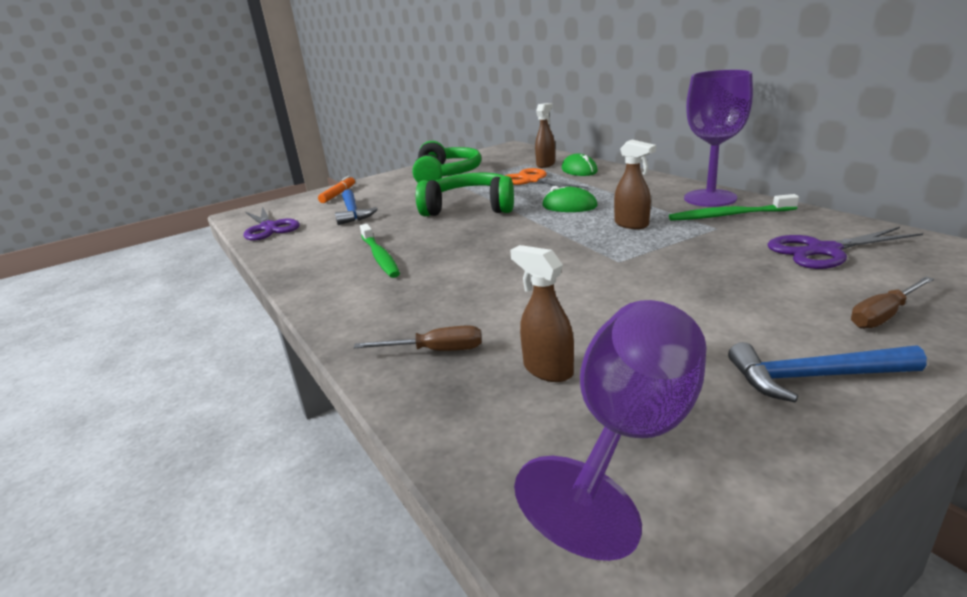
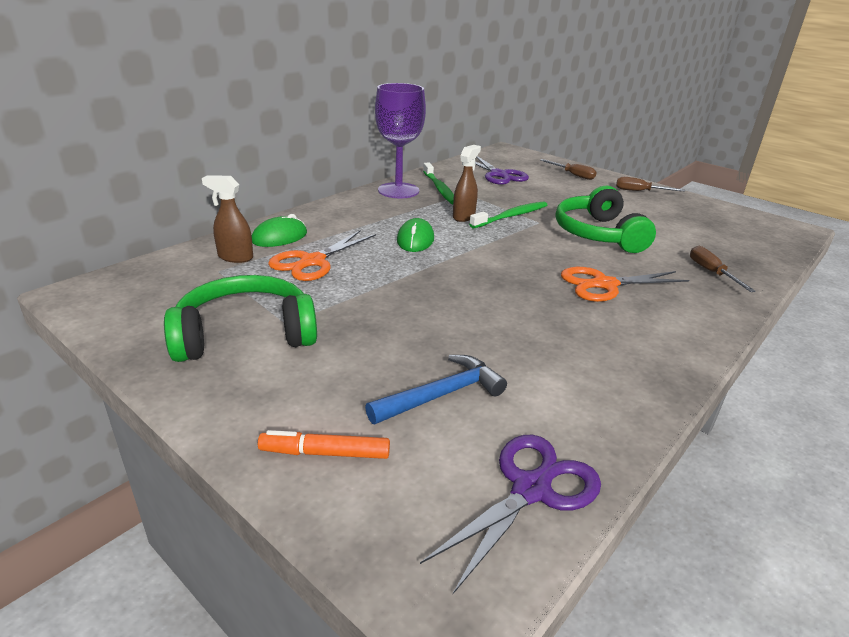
camera: 110 degrees left, 5 degrees up
green toothbrush [360,224,400,278] -> green toothbrush moved to [469,201,547,228]
green headphones [416,173,514,216] -> green headphones moved to [556,185,656,253]
brown spray bottle [510,245,574,382] -> none
purple goblet [514,300,707,561] -> none
blue hammer [728,342,927,402] -> brown screwdriver [616,177,685,192]
none -> orange scissors [561,267,689,302]

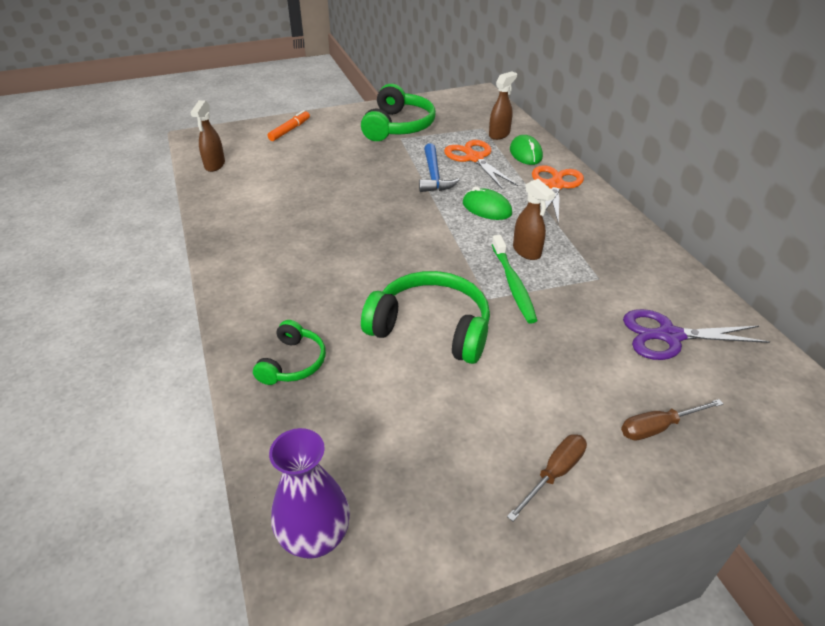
camera: 120 degrees right, 10 degrees up
blue hammer [365,355,507,424] -> blue hammer moved to [419,143,459,192]
purple goblet [375,83,426,198] -> none
purple scissors [420,435,601,594] -> brown spray bottle [190,100,225,172]
green toothbrush [423,163,454,204] -> none
orange scissors [561,267,689,302] -> orange scissors moved to [532,165,584,224]
brown screwdriver [690,246,756,292] -> green headphones [253,320,326,385]
none -> purple vase [269,428,350,559]

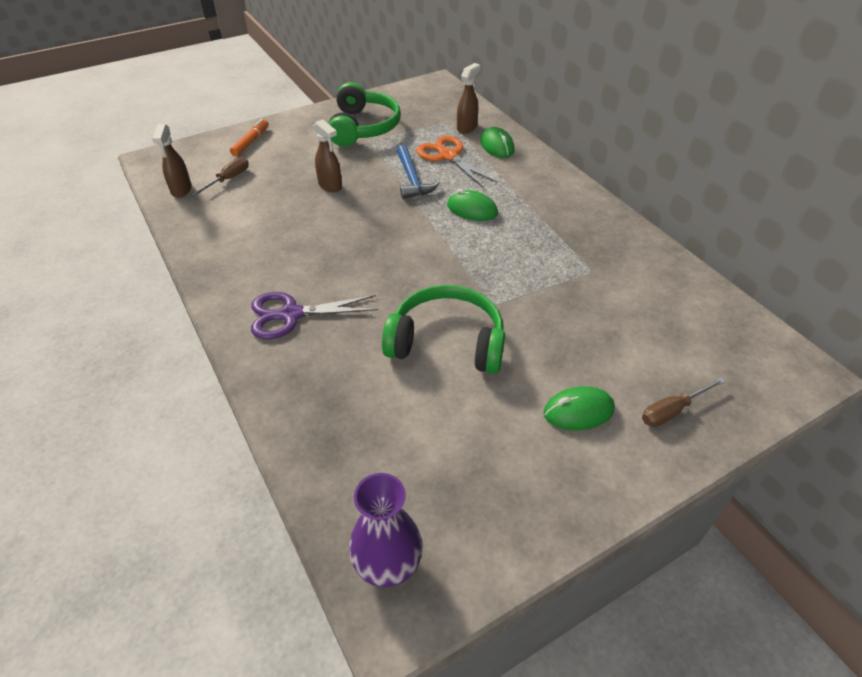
camera: 10 degrees left, 5 degrees up
green headphones [253,320,326,385] -> none
green toothbrush [492,235,537,324] -> none
brown screwdriver [507,434,587,521] -> brown screwdriver moved to [191,157,249,197]
brown spray bottle [513,179,555,260] -> brown spray bottle moved to [313,119,342,192]
orange scissors [532,165,584,224] -> none
purple scissors [623,309,770,360] -> purple scissors moved to [251,292,378,339]
none -> green mouse [544,386,615,431]

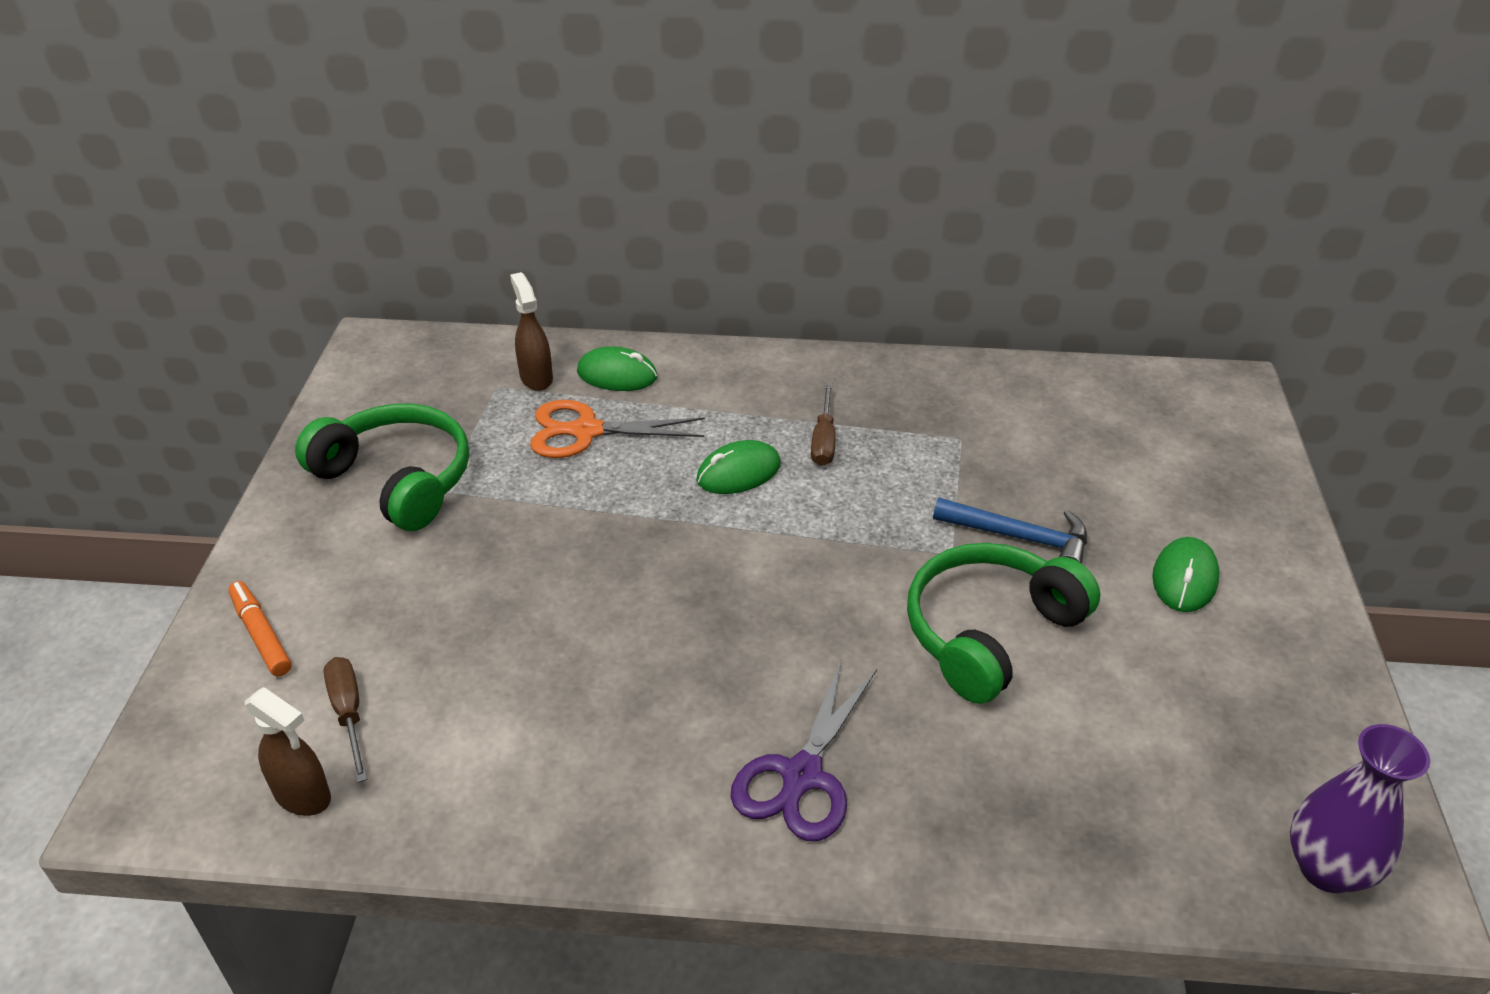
camera: 55 degrees left, 5 degrees down
brown spray bottle [313,119,342,192] -> none
blue hammer [397,145,440,199] -> blue hammer moved to [933,498,1087,564]
brown screwdriver [642,378,725,427] -> brown screwdriver moved to [811,382,835,466]

